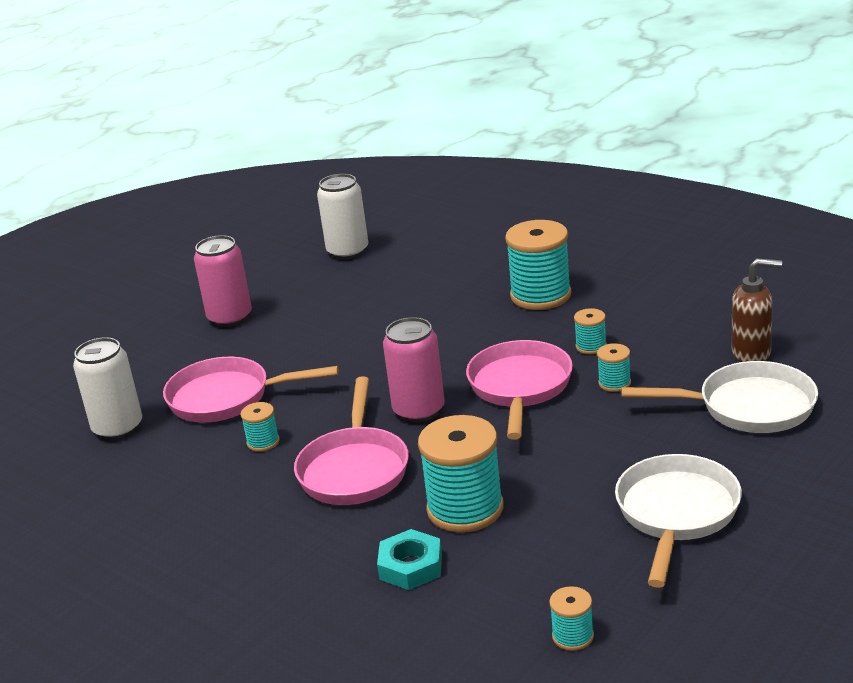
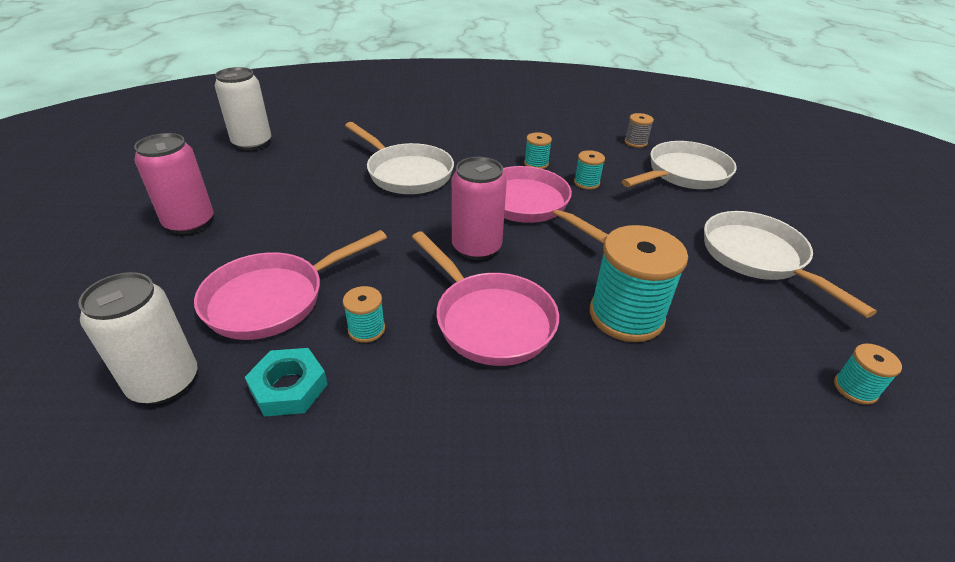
camera: 45 degrees left, 10 degrees up
turquoise nut [377,529,442,590] -> turquoise nut moved to [245,348,328,417]
turquoise spool [505,220,572,310] -> none
brown soap dispenser [731,258,782,362] -> grey spool [625,113,654,148]
none -> white pan [345,122,454,194]

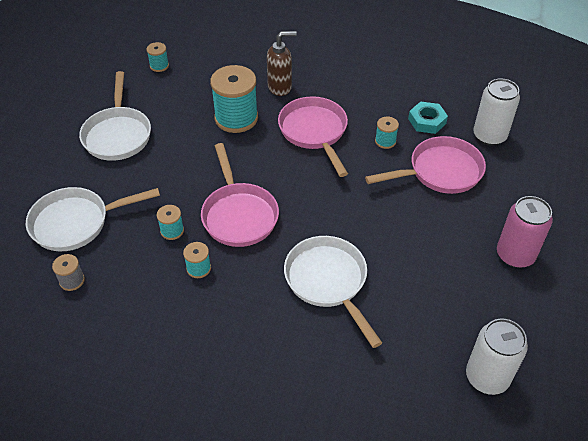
camera: 160 degrees left, 10 degrees up
pink can [452,157,507,260] -> none
none -> brown soap dispenser [267,31,297,96]

